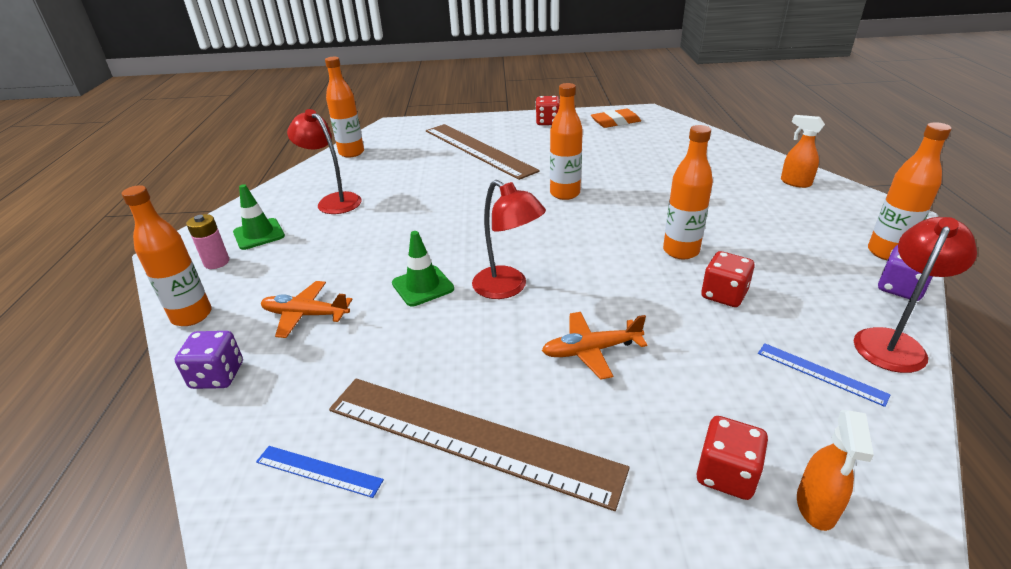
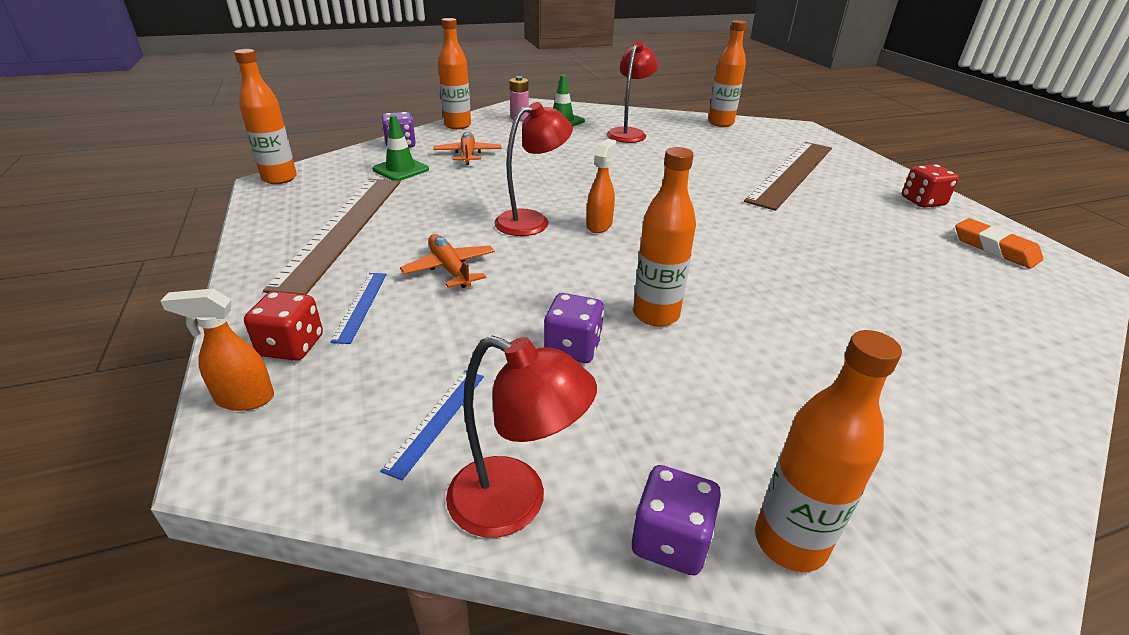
camera: 70 degrees right, 0 degrees up
blue ruler [256,446,384,498] -> blue ruler moved to [330,273,387,344]
green traffic cone [392,231,454,306] -> green traffic cone moved to [372,115,429,181]
red lamp [472,180,546,299] -> red lamp turned 150 degrees counterclockwise [494,102,573,236]
orange bottle [550,83,583,200] -> orange bottle moved to [234,49,297,184]
red dice [701,251,755,307] -> purple dice [544,293,604,363]
orange spray bottle [781,115,825,188] -> orange spray bottle moved to [587,139,617,233]

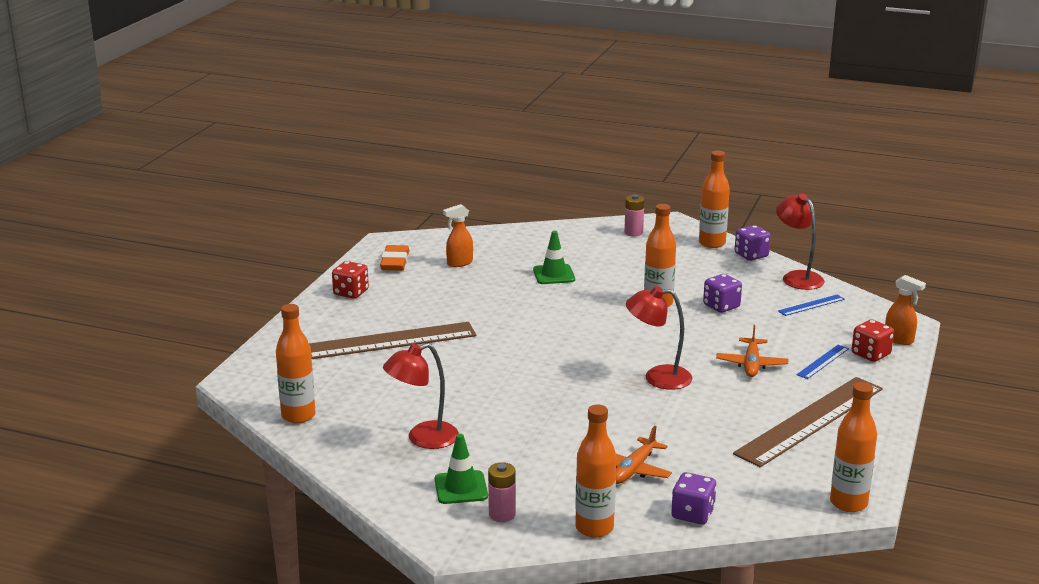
camera: 140 degrees left, 10 degrees down
green traffic cone [372,115,429,181] -> green traffic cone moved to [533,231,575,284]
orange spray bottle [587,139,617,233] -> orange spray bottle moved to [443,204,473,267]
none -> pink battery [624,194,645,236]

